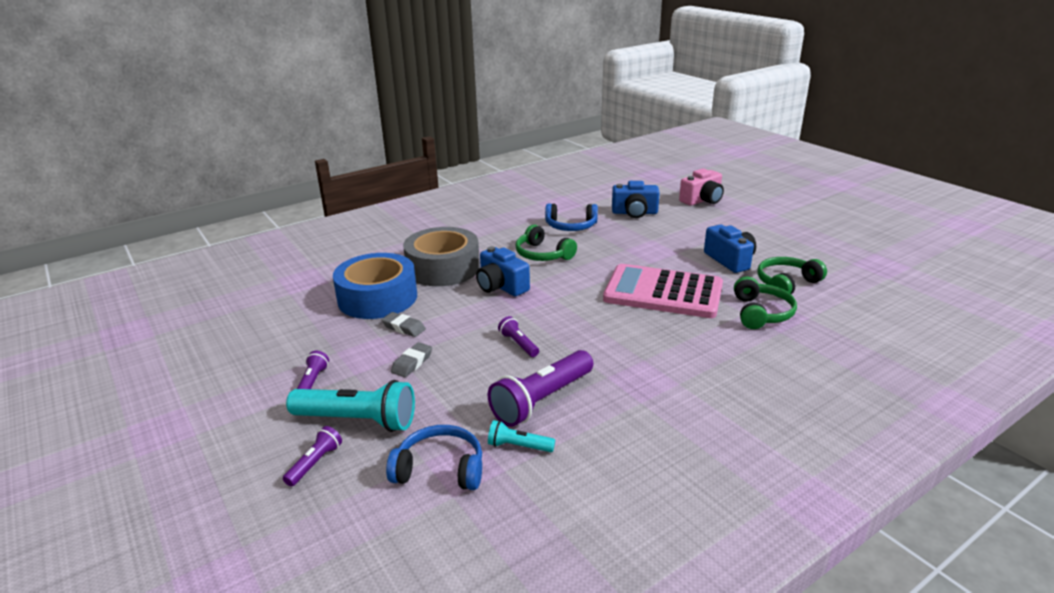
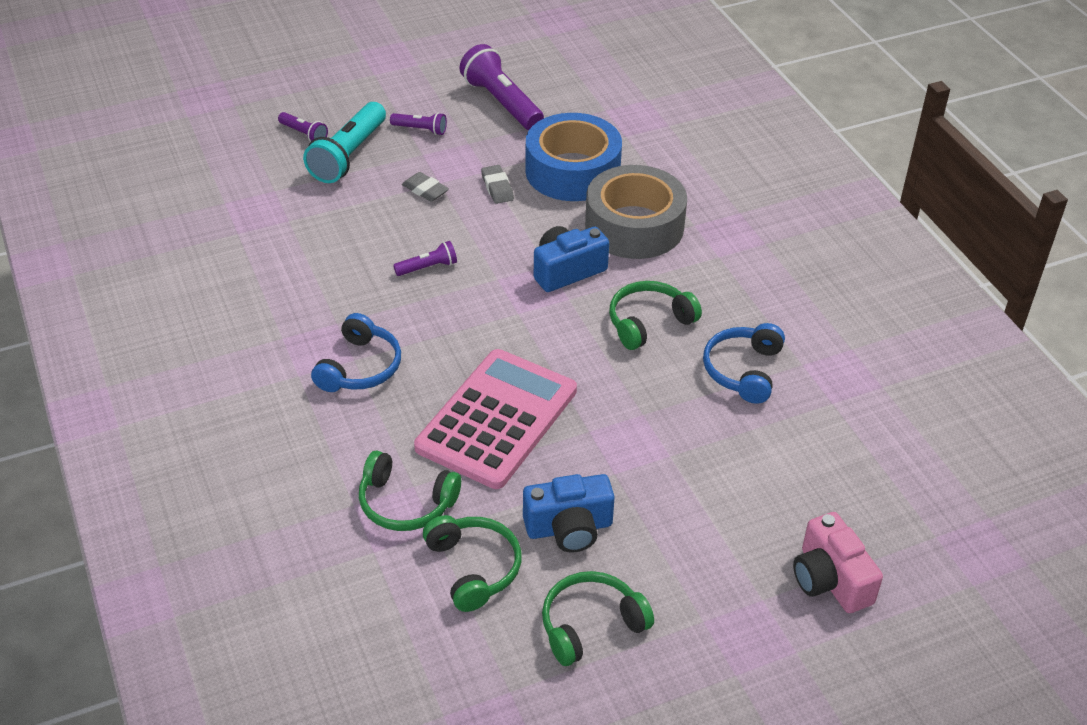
camera: 100 degrees right, 15 degrees up
grey eraser [382,312,426,337] -> grey eraser turned 60 degrees counterclockwise [481,165,514,204]
blue headphones [386,425,482,490] -> blue headphones moved to [311,313,401,392]
purple flashlight [488,350,593,427] -> purple flashlight moved to [460,44,544,130]
turquoise flashlight [488,420,555,452] -> none
blue camera [612,181,660,218] -> none
none -> green headphones [542,571,654,666]

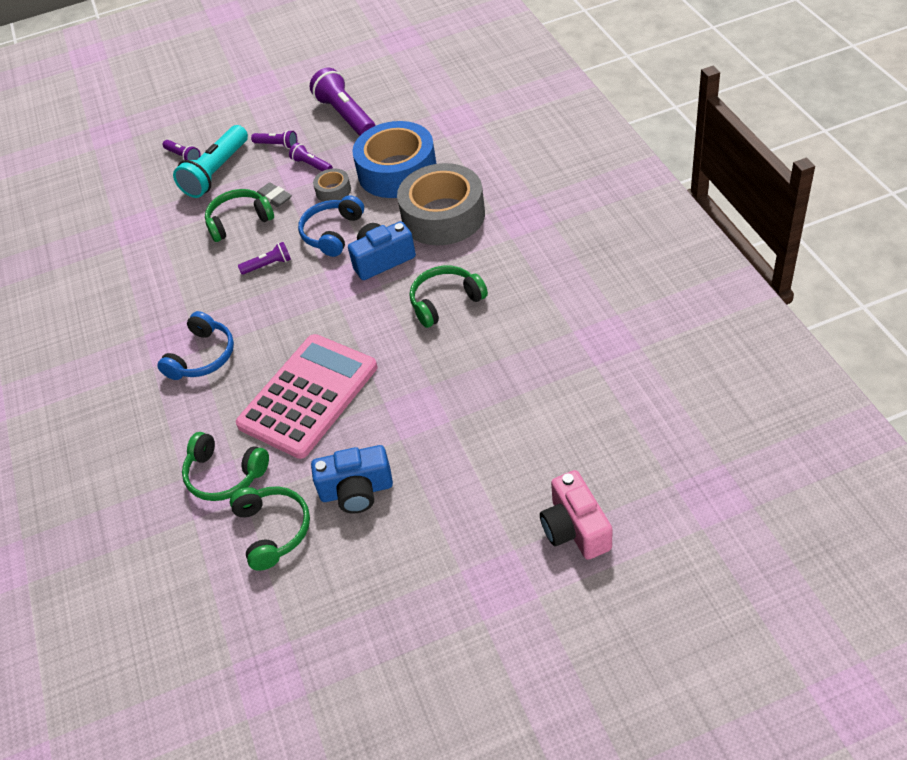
camera: 10 degrees right, 5 degrees up
grey eraser [481,165,514,204] -> grey tape [313,169,351,202]
green headphones [542,571,654,666] -> green headphones moved to [205,189,274,242]
blue headphones [703,323,785,404] -> blue headphones moved to [298,195,364,257]
none -> purple flashlight [289,143,333,171]

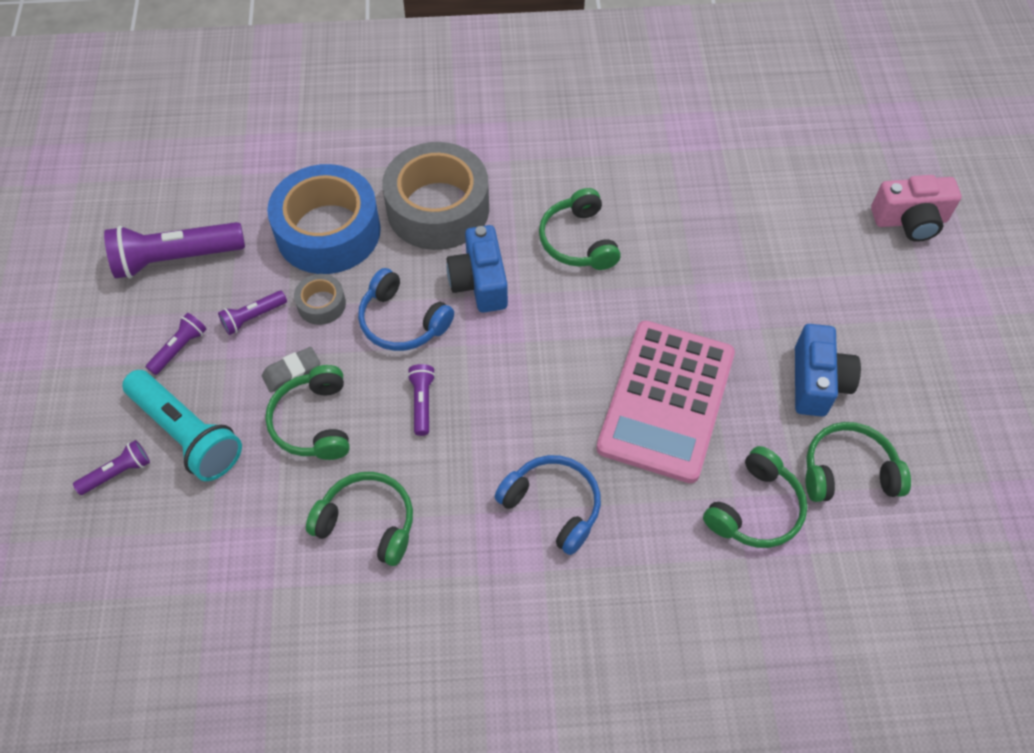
camera: 80 degrees left, 10 degrees up
pink calculator [236,334,377,459] -> pink calculator turned 120 degrees counterclockwise [596,321,735,483]
none -> green headphones [306,472,413,566]

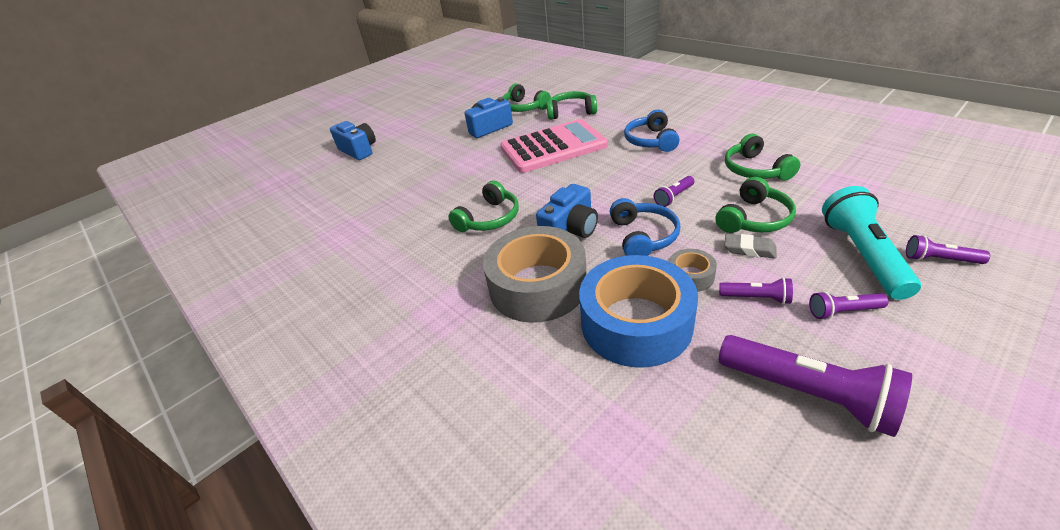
camera: 125 degrees left, 20 degrees down
pink camera [871,175,961,242] -> blue camera [330,121,376,160]

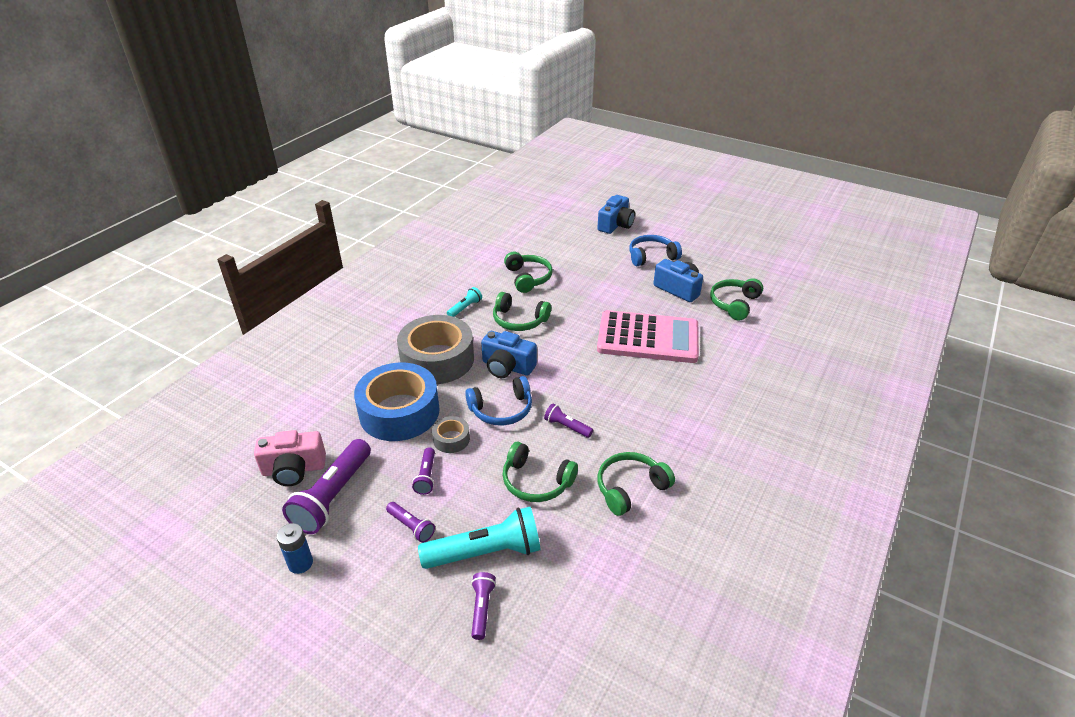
camera: 70 degrees right, 0 degrees up
pink calculator [501,119,608,173] -> pink calculator turned 45 degrees counterclockwise [597,310,699,363]
green headphones [546,91,597,120] -> green headphones moved to [504,252,553,293]
blue headphones [624,110,680,152] -> blue headphones moved to [629,235,682,266]
grey eraser [724,234,777,258] -> none
purple flashlight [809,291,889,320] -> purple flashlight turned 150 degrees clockwise [386,502,435,543]
none -> pink camera [254,430,326,486]
none -> blue battery [277,523,313,574]
none -> turquoise flashlight [447,287,482,317]

